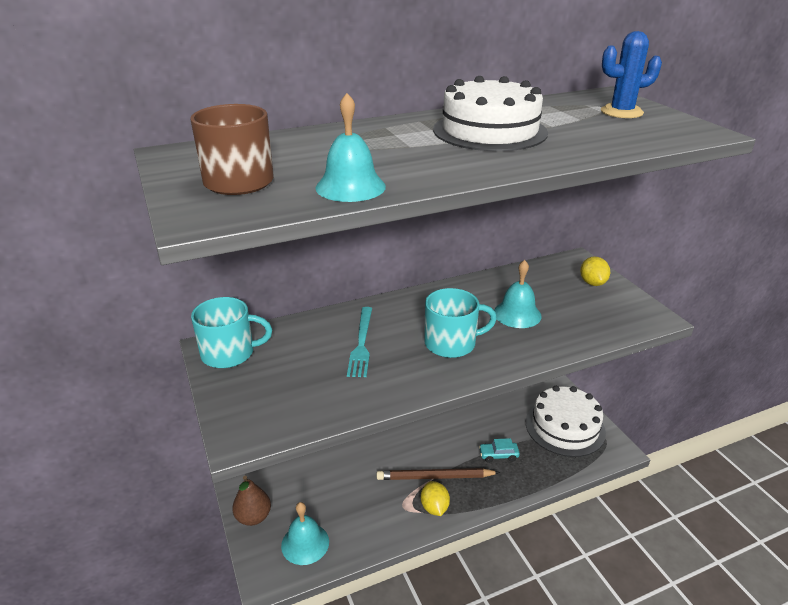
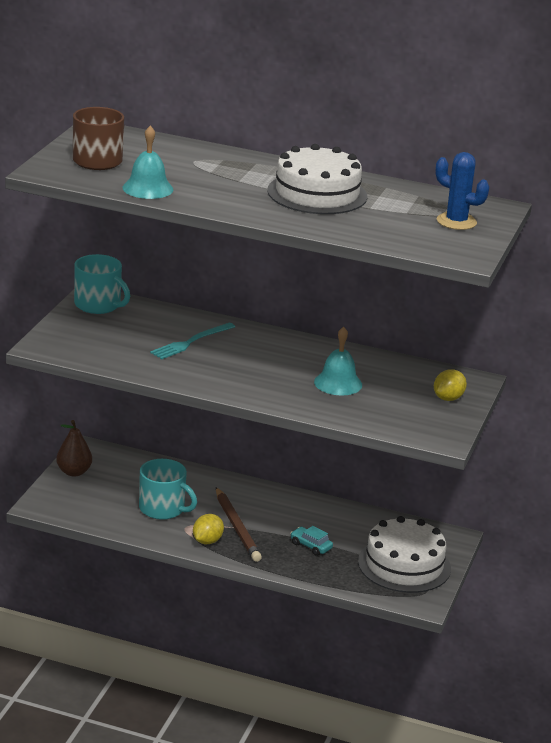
camera: 40 degrees right, 5 degrees down
turquoise bell [281,502,329,565] -> none
brown pencil [376,468,500,480] -> brown pencil turned 150 degrees counterclockwise [216,487,262,562]
turquoise mug [424,288,497,358] -> turquoise mug moved to [139,459,197,520]

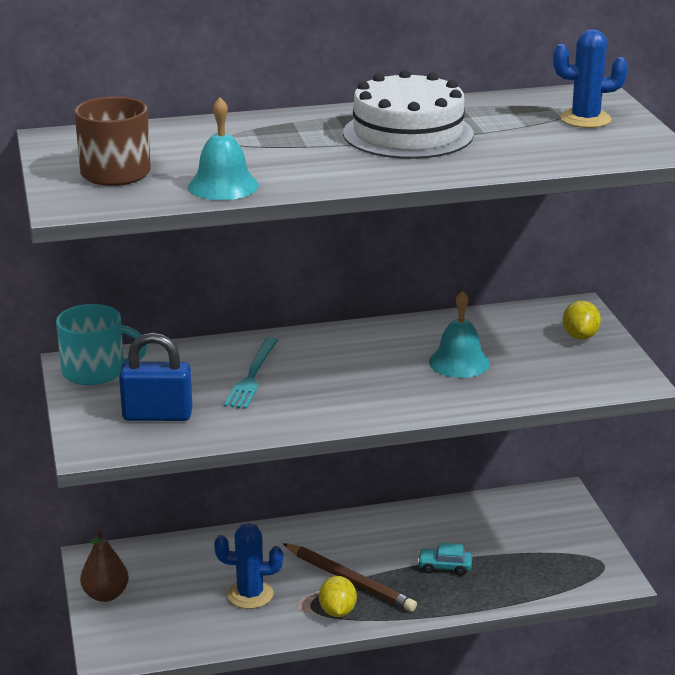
camera: 30 degrees left, 0 degrees up
turquoise mug [139,459,197,520] -> blue cactus [214,523,283,609]
white cake [358,516,451,593] -> none
none -> blue padlock [119,332,192,421]

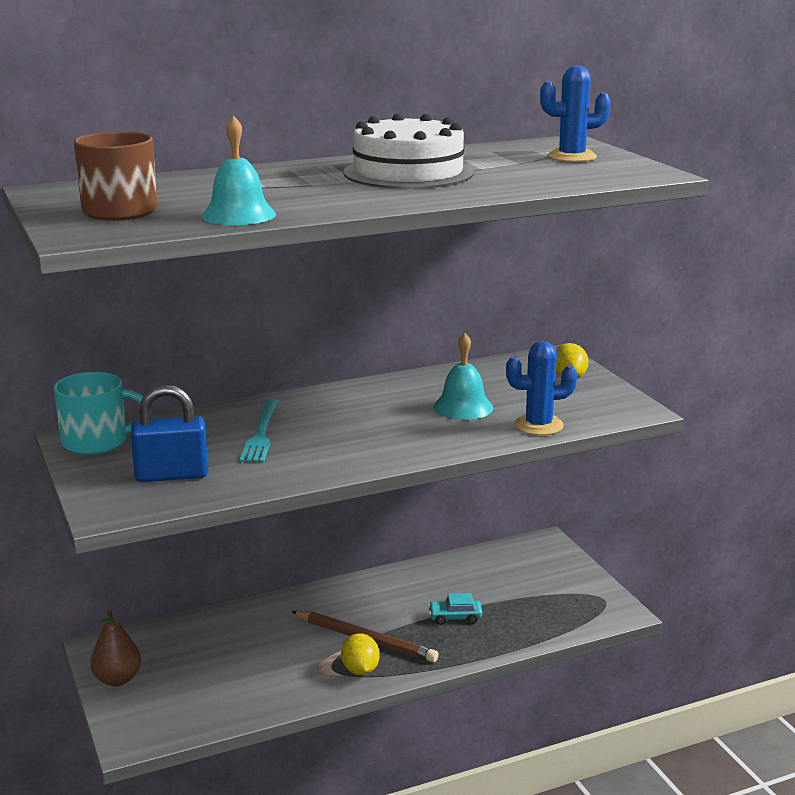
camera: 10 degrees left, 5 degrees down
blue cactus [214,523,283,609] -> blue cactus moved to [506,341,577,435]

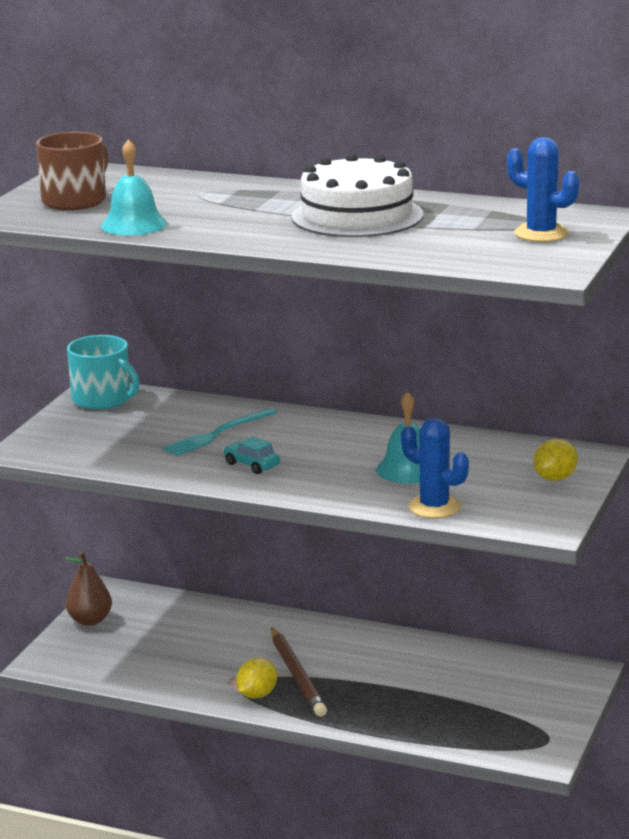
camera: 45 degrees right, 0 degrees up
blue padlock [131,385,208,482] -> none
turquoise car [428,593,482,625] -> turquoise car moved to [223,436,280,474]

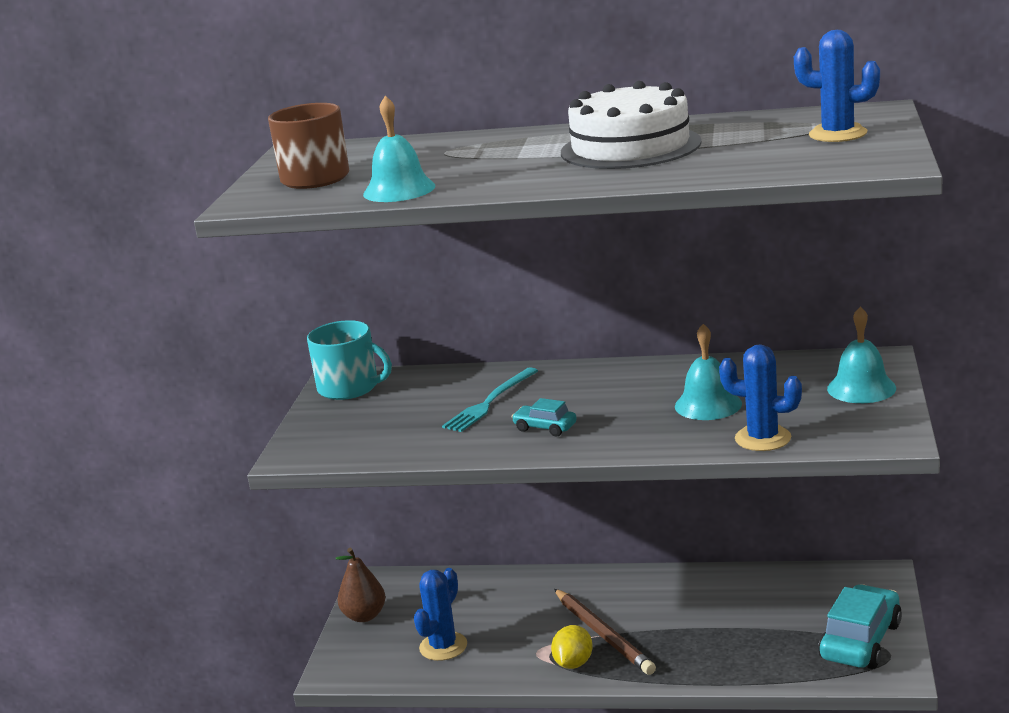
camera: 10 degrees left, 0 degrees up
yellow lemon [534,439,578,481] -> turquoise bell [827,307,896,403]
none -> blue cactus [414,568,467,661]
none -> turquoise car [818,584,902,669]

